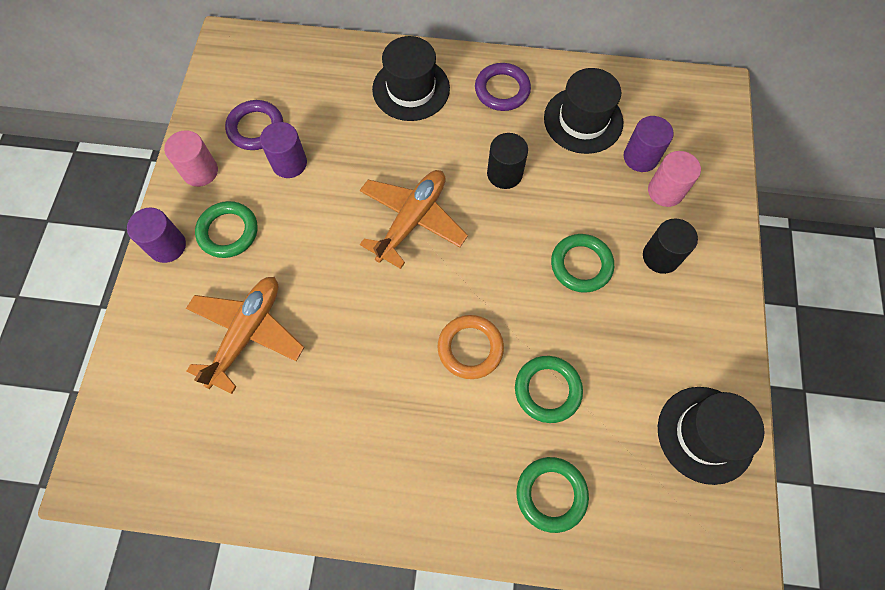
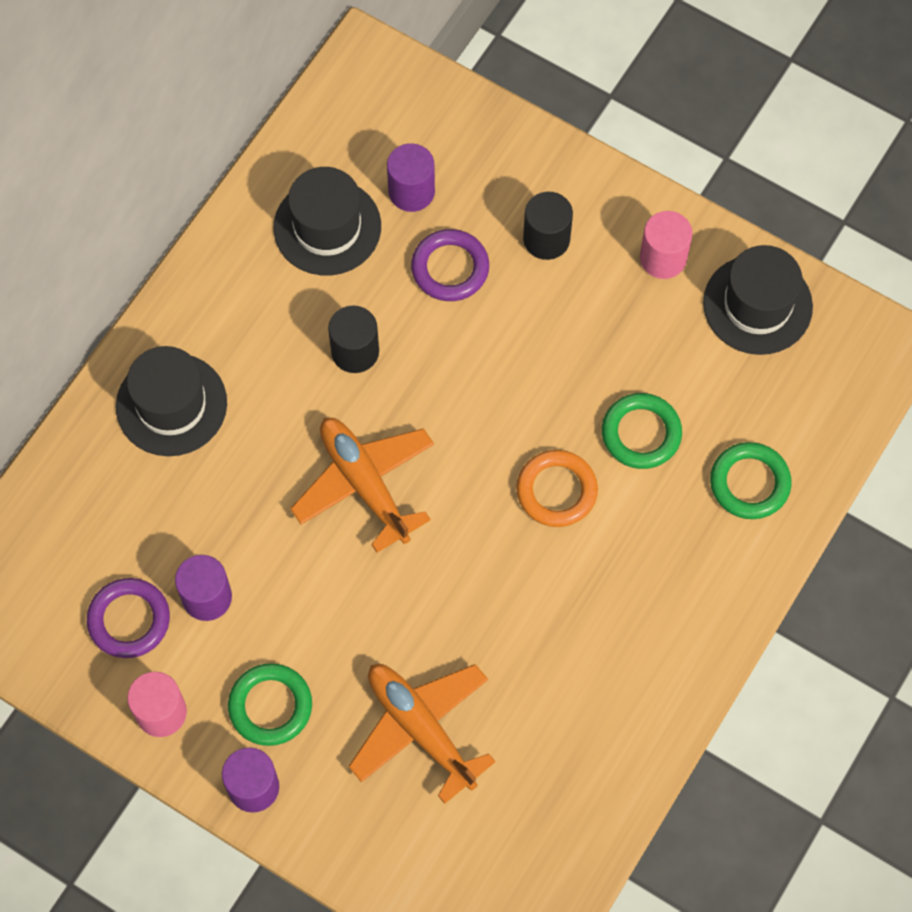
camera: 65 degrees left, 0 degrees up
purple ring [475,63,531,111] -> purple ring moved to [411,229,489,301]
green ring [551,234,614,293] -> none
pink cylinder [648,151,701,207] -> pink cylinder moved to [640,211,693,279]

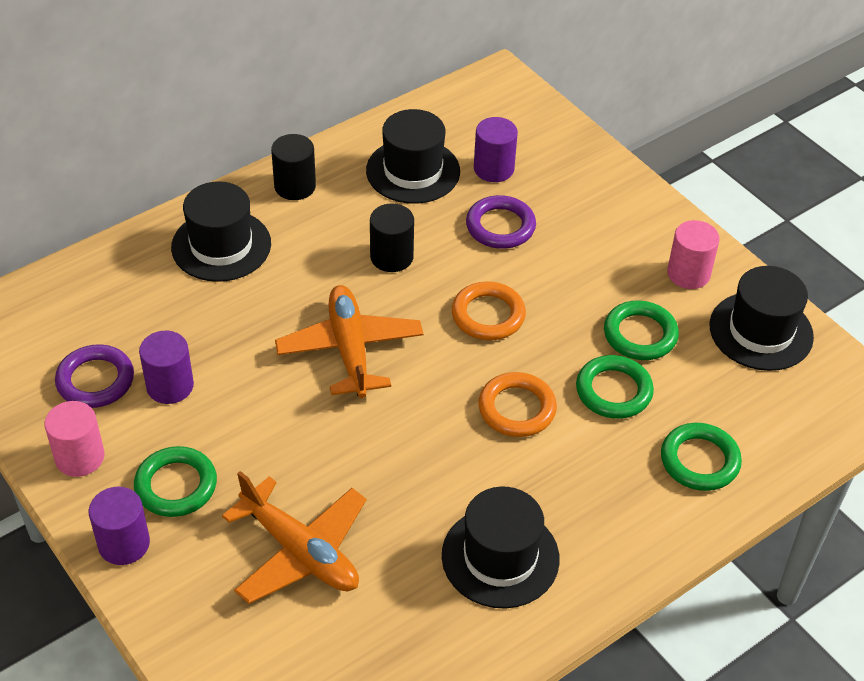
camera: 20 degrees right, 20 degrees down
orange plane [348,664,496,804] -> orange plane turned 150 degrees clockwise [222,471,366,604]
black cylinder [523,192,573,260] -> black cylinder moved to [271,134,316,200]
none -> black hat [442,486,560,609]
none -> orange ring [452,281,526,340]
none -> green ring [604,300,679,360]

